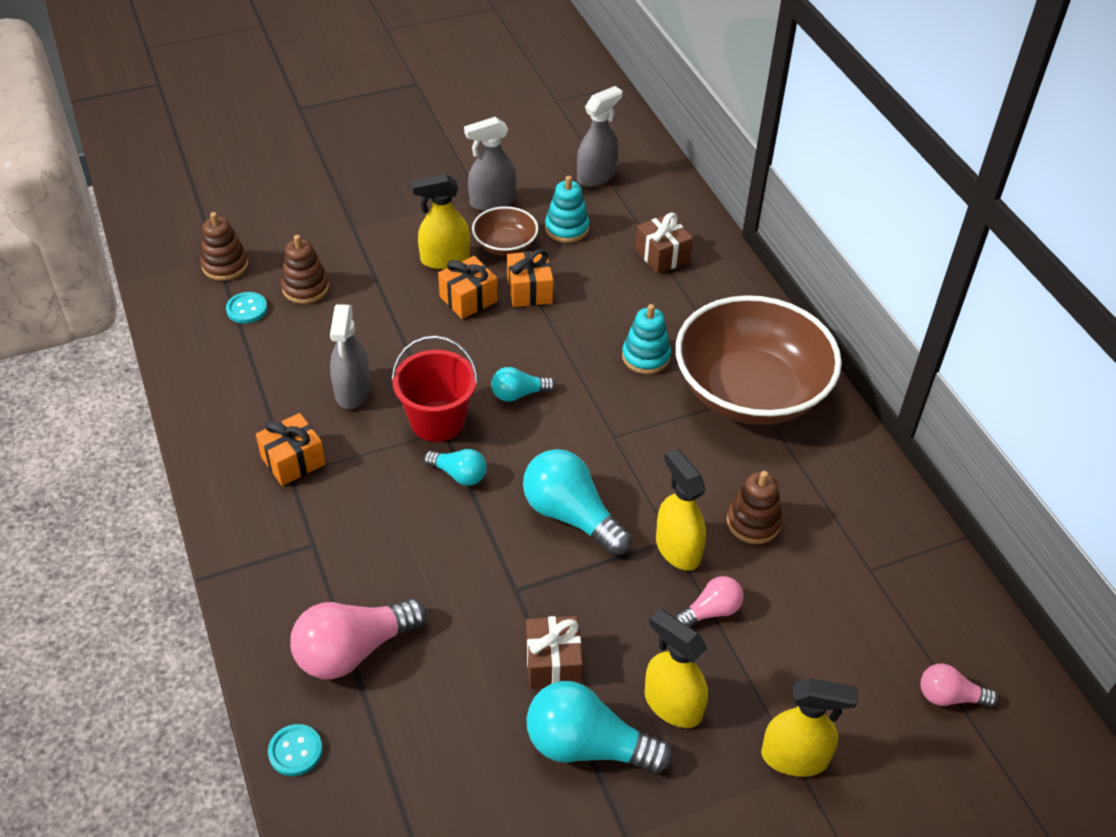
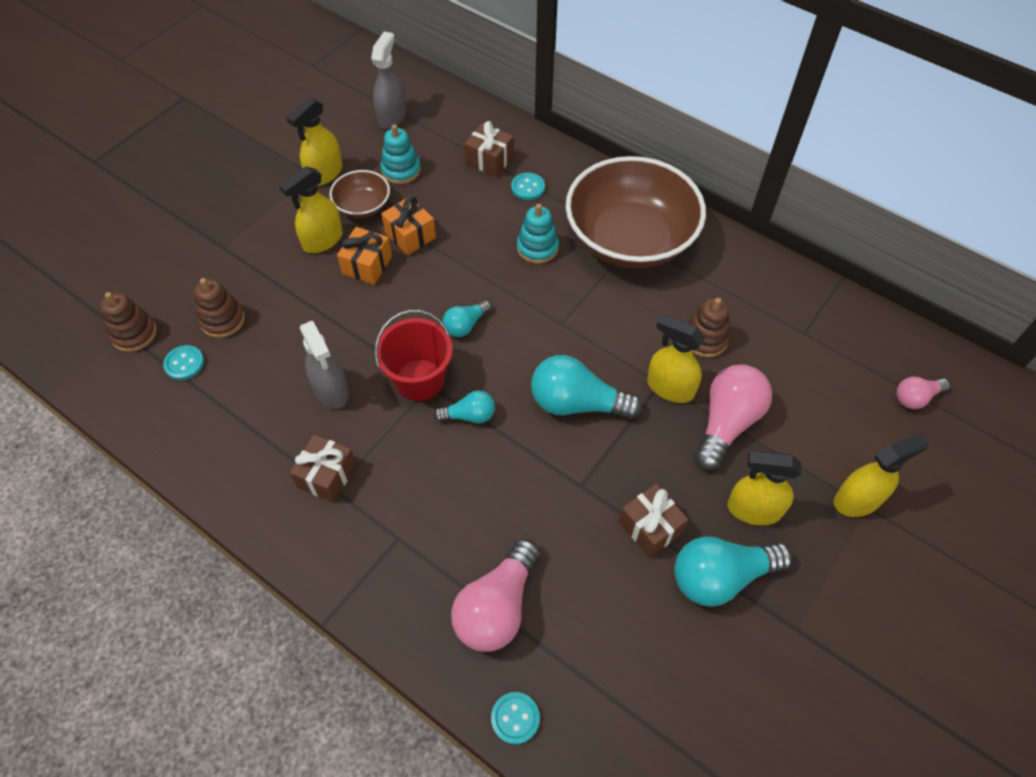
camera: 30 degrees left, 10 degrees up
orange gift [256,413,326,486] -> brown gift [290,434,356,503]
grey spray bottle [464,117,516,211] -> yellow spray bottle [286,98,343,186]
pink light bulb [675,576,744,627] -> pink light bulb [694,364,772,470], size x1.83
none -> turquoise button [511,173,545,200]

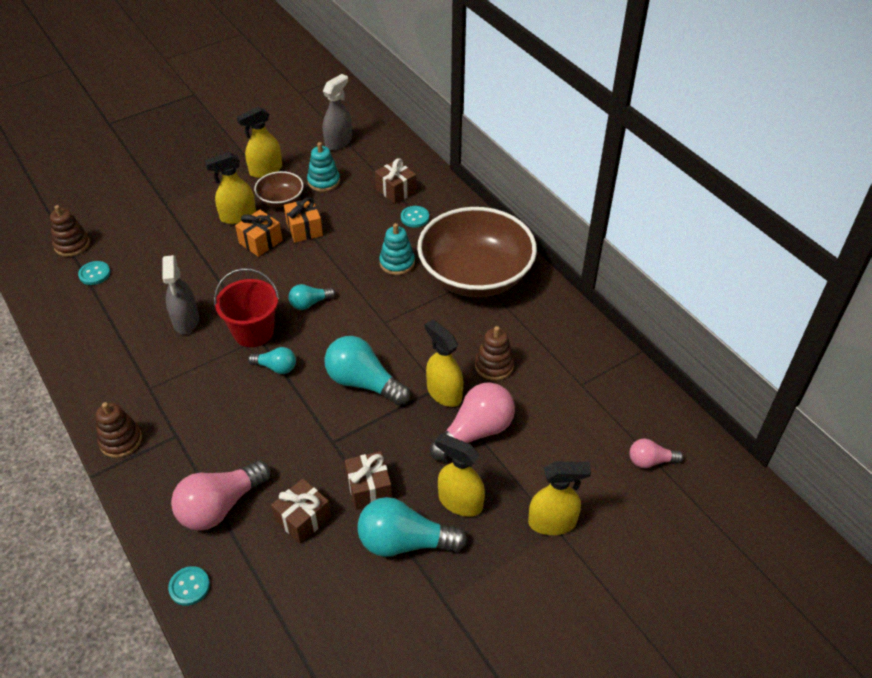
camera: 20 degrees right, 10 degrees down
brown stacking toy [194,278,245,338] -> brown stacking toy moved to [96,402,142,458]
brown gift [290,434,356,503] -> brown gift moved to [271,478,331,544]

